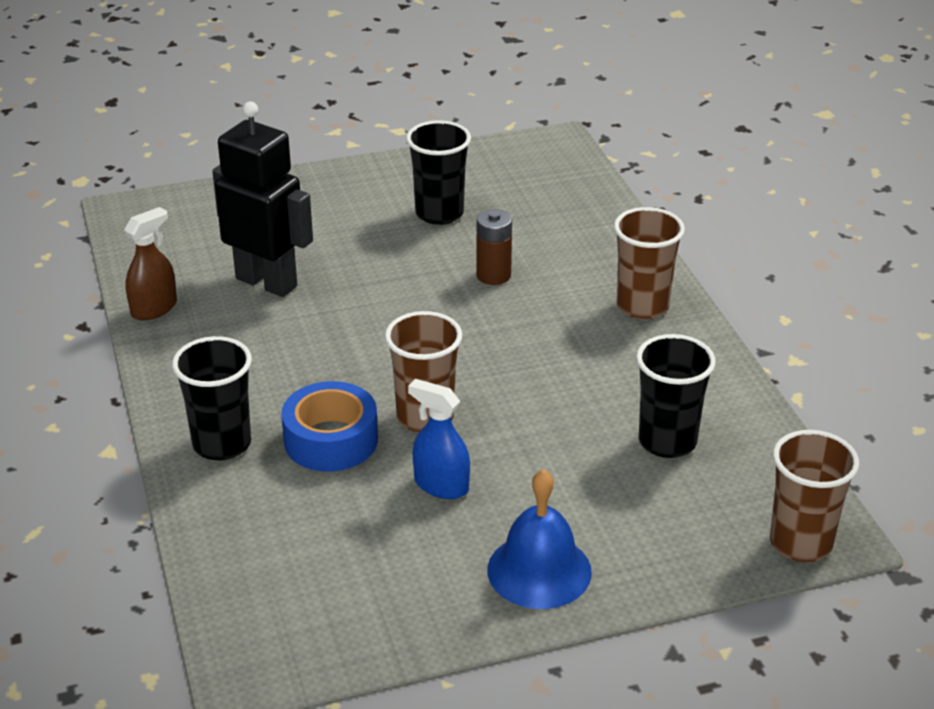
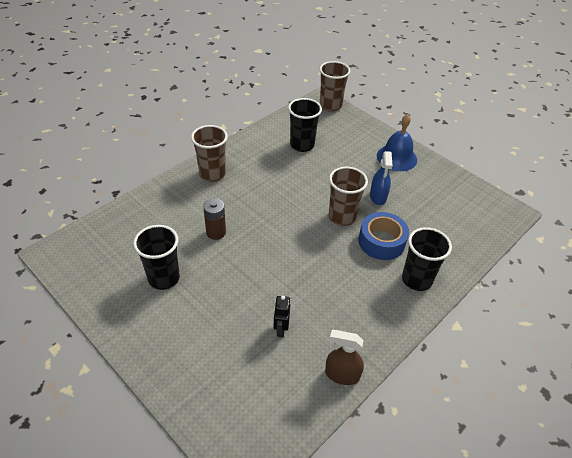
camera: 120 degrees left, 10 degrees up
black robot [212,102,313,297] -> black robot [273,296,290,337], size x0.43

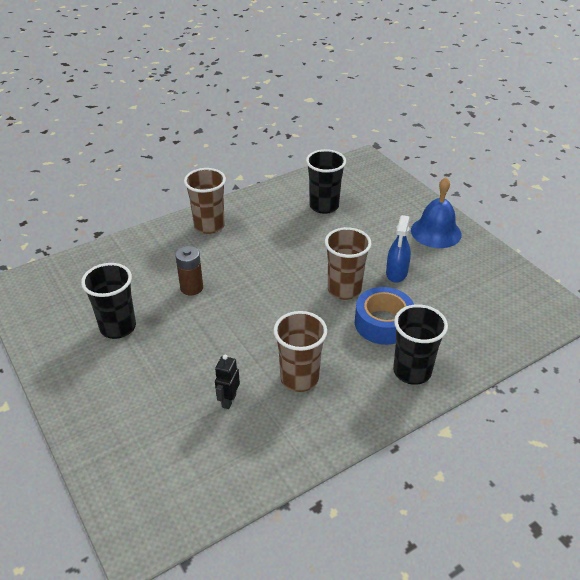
camera: 15 degrees right, 5 degrees down
brown cup [319,61,350,112] -> brown cup moved to [273,311,327,392]
brown spray bottle [325,330,364,385] -> none

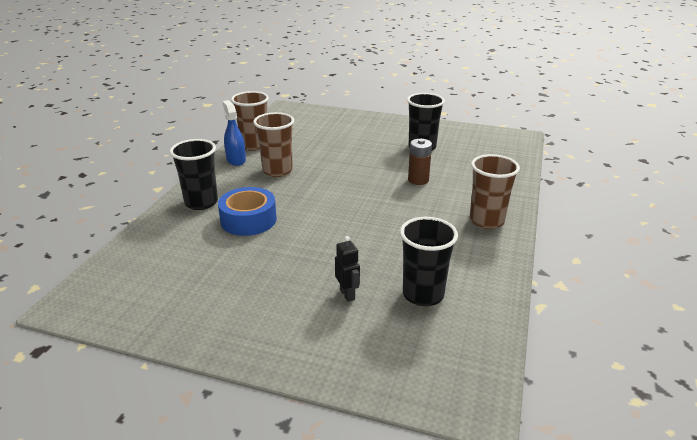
camera: 140 degrees right, 10 degrees down
black robot [215,355,240,409] -> black robot moved to [335,236,360,302]
brown cup [325,227,372,300] -> brown cup moved to [231,91,269,151]
blue spray bottle [386,215,411,283] -> blue spray bottle moved to [222,100,246,166]
blue bell [411,177,462,248] -> none

